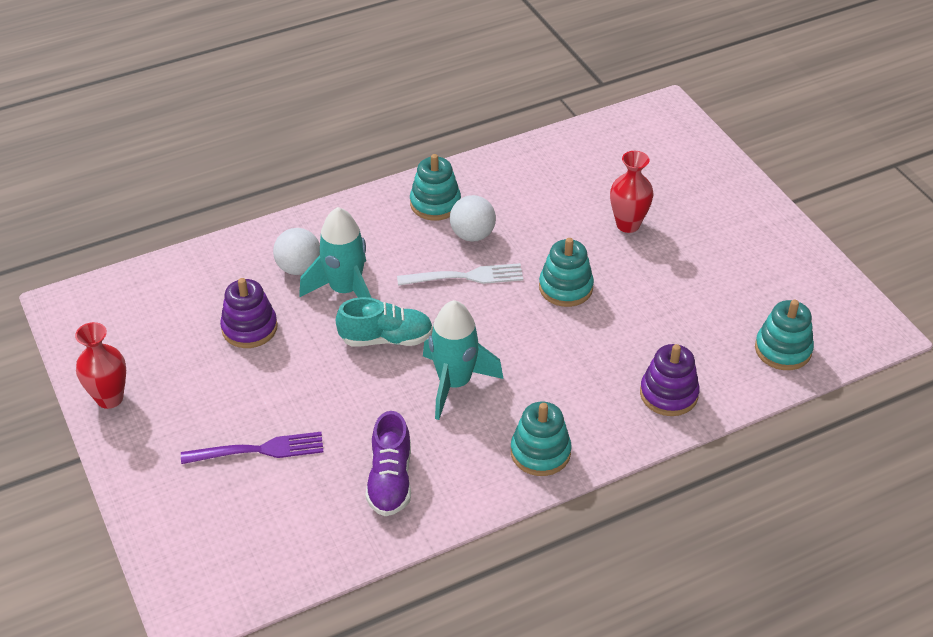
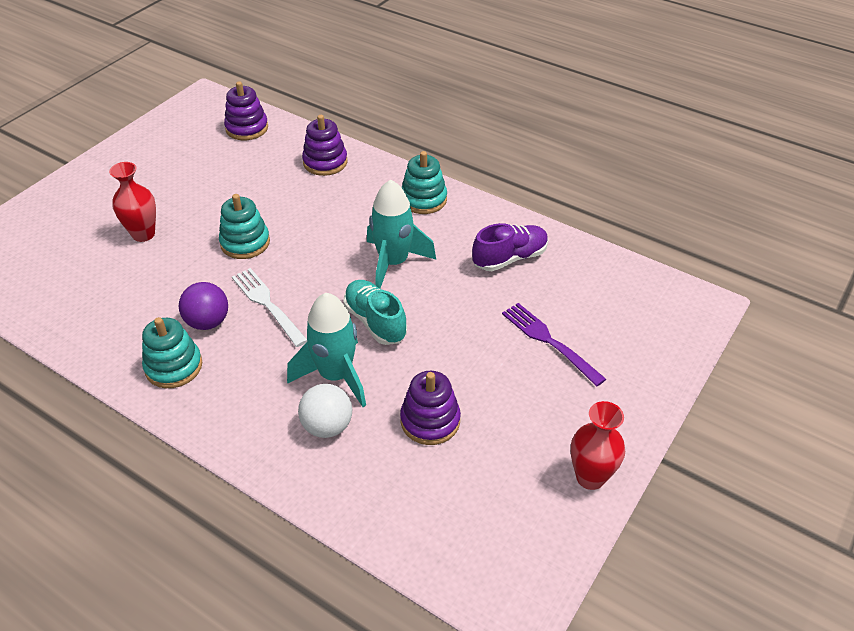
camera: 120 degrees left, 0 degrees up
white ball [450,195,496,241] -> purple ball [179,282,228,330]
turquoise stacking toy [755,300,814,370] -> purple stacking toy [224,81,268,140]

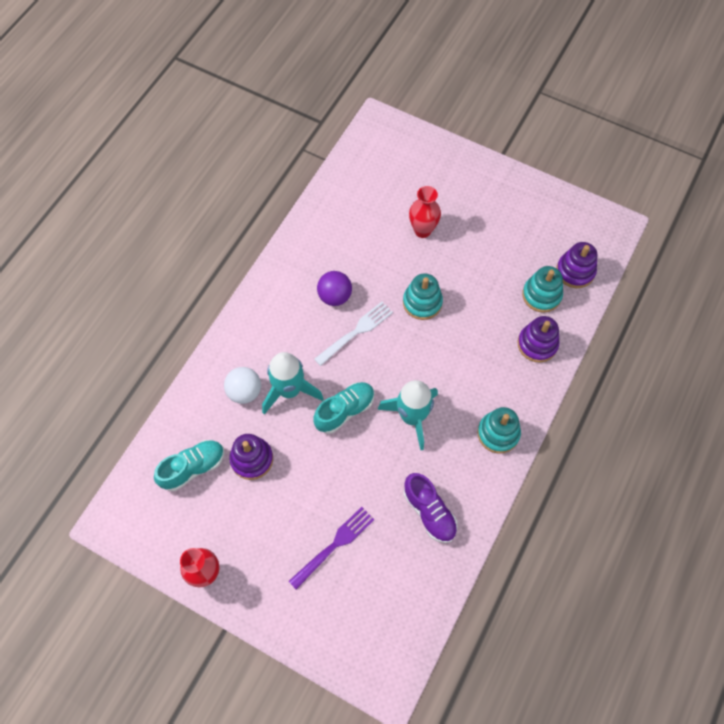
camera: 85 degrees right, 20 degrees up
turquoise stacking toy [142,317,202,388] -> turquoise stacking toy moved to [522,266,563,313]
none -> turquoise shoe [154,440,224,491]

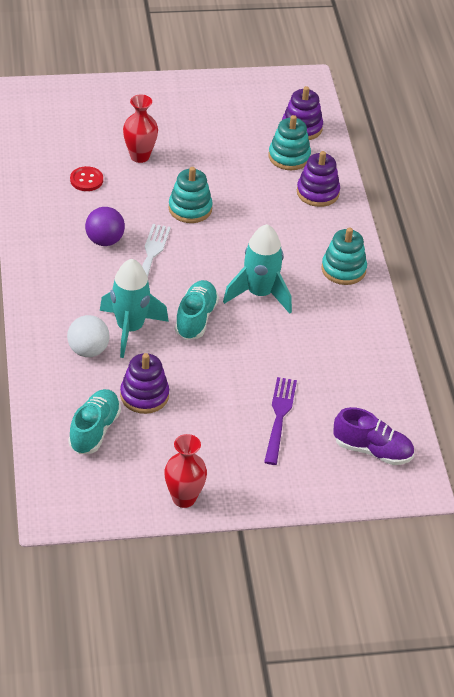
camera: 40 degrees left, 20 degrees down
purple shoe [404,473,458,543] -> purple shoe moved to [333,407,414,465]
none -> red button [70,166,103,191]

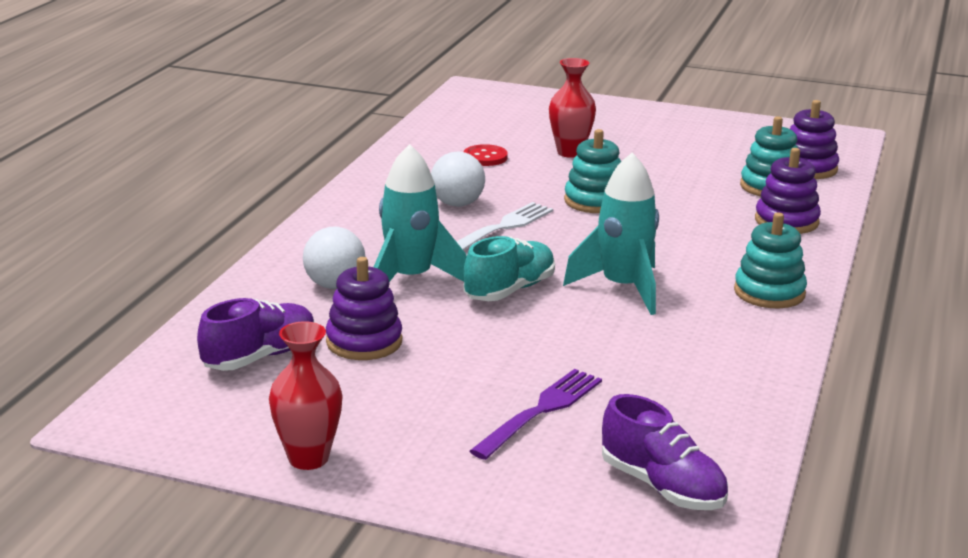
camera: 30 degrees right, 20 degrees down
turquoise shoe [68,389,121,454] -> purple shoe [197,298,315,371]
purple ball [85,207,125,246] -> white ball [431,151,485,207]

